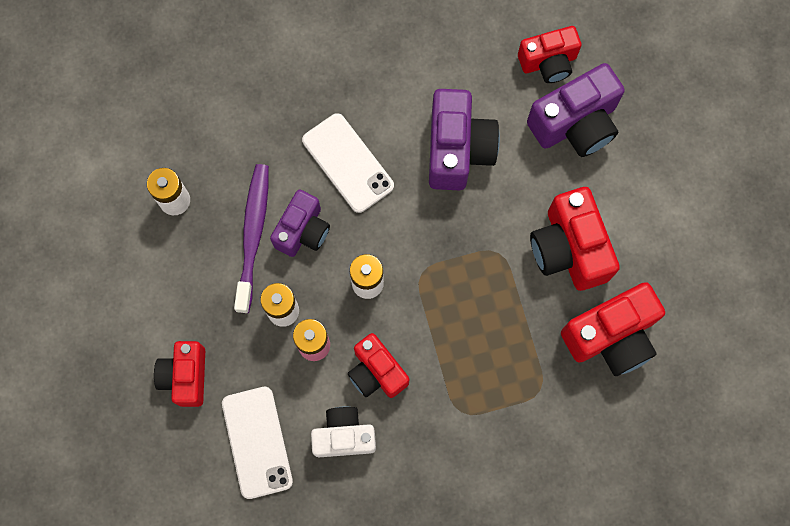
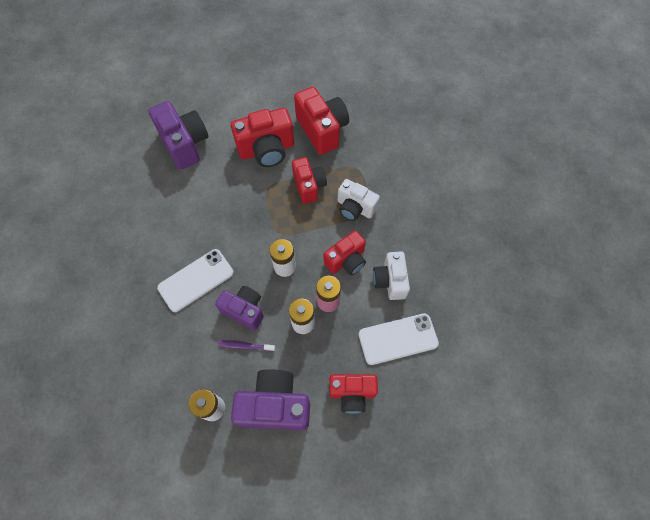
camera: 90 degrees left, 10 degrees down
purple toothbrush [234,164,269,313] -> purple toothbrush [218,340,275,351], size x0.51
purple camera [429,89,500,190] -> purple camera moved to [231,369,310,430]
red camera [518,26,582,83] -> red camera moved to [292,157,327,204]
none -> white camera [338,179,380,221]

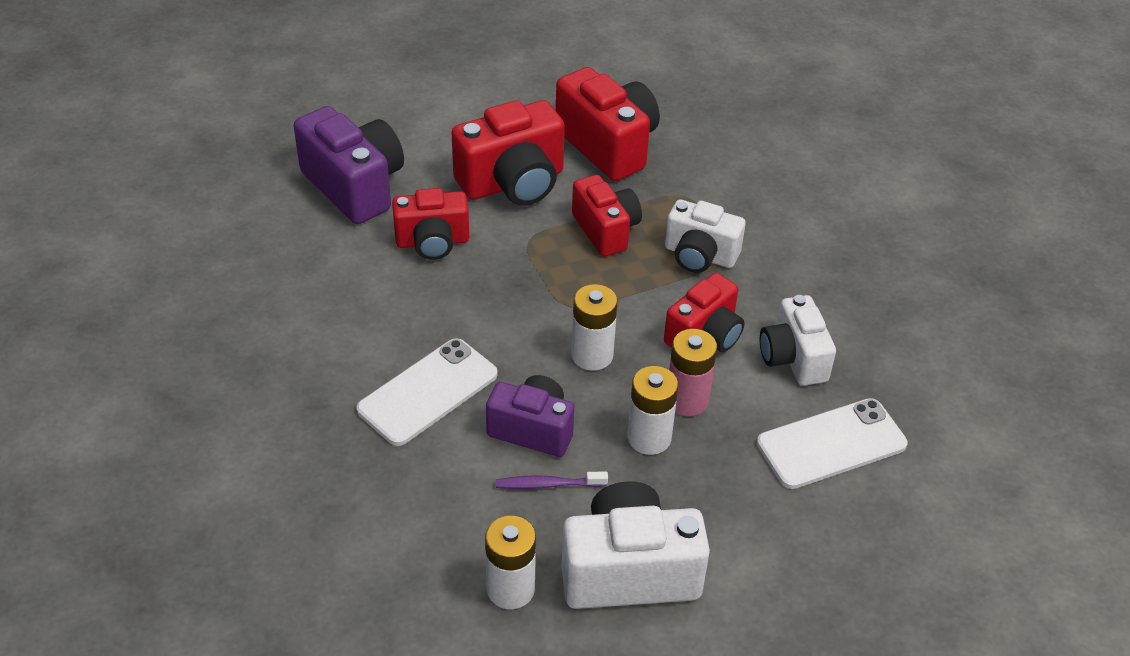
camera: 10 degrees left, 20 degrees down
purple camera [231,369,310,430] -> white camera [562,482,710,609]
red camera [329,374,378,414] -> red camera moved to [392,188,469,260]

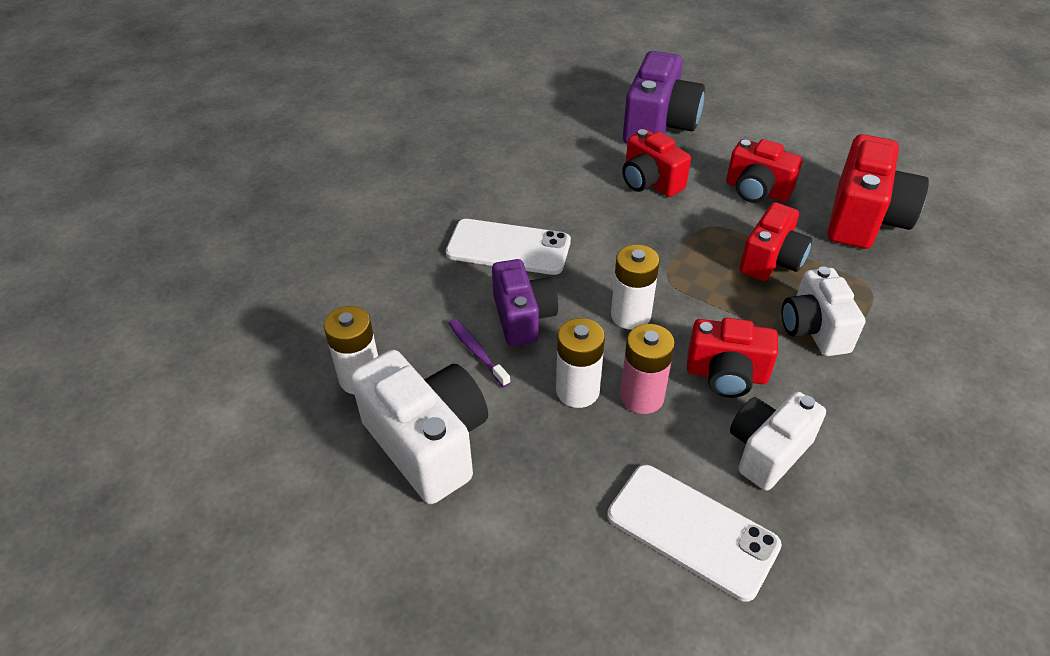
camera: 60 degrees right, 0 degrees up
red camera [451,100,565,206] -> red camera [726,139,803,203], size x0.66

